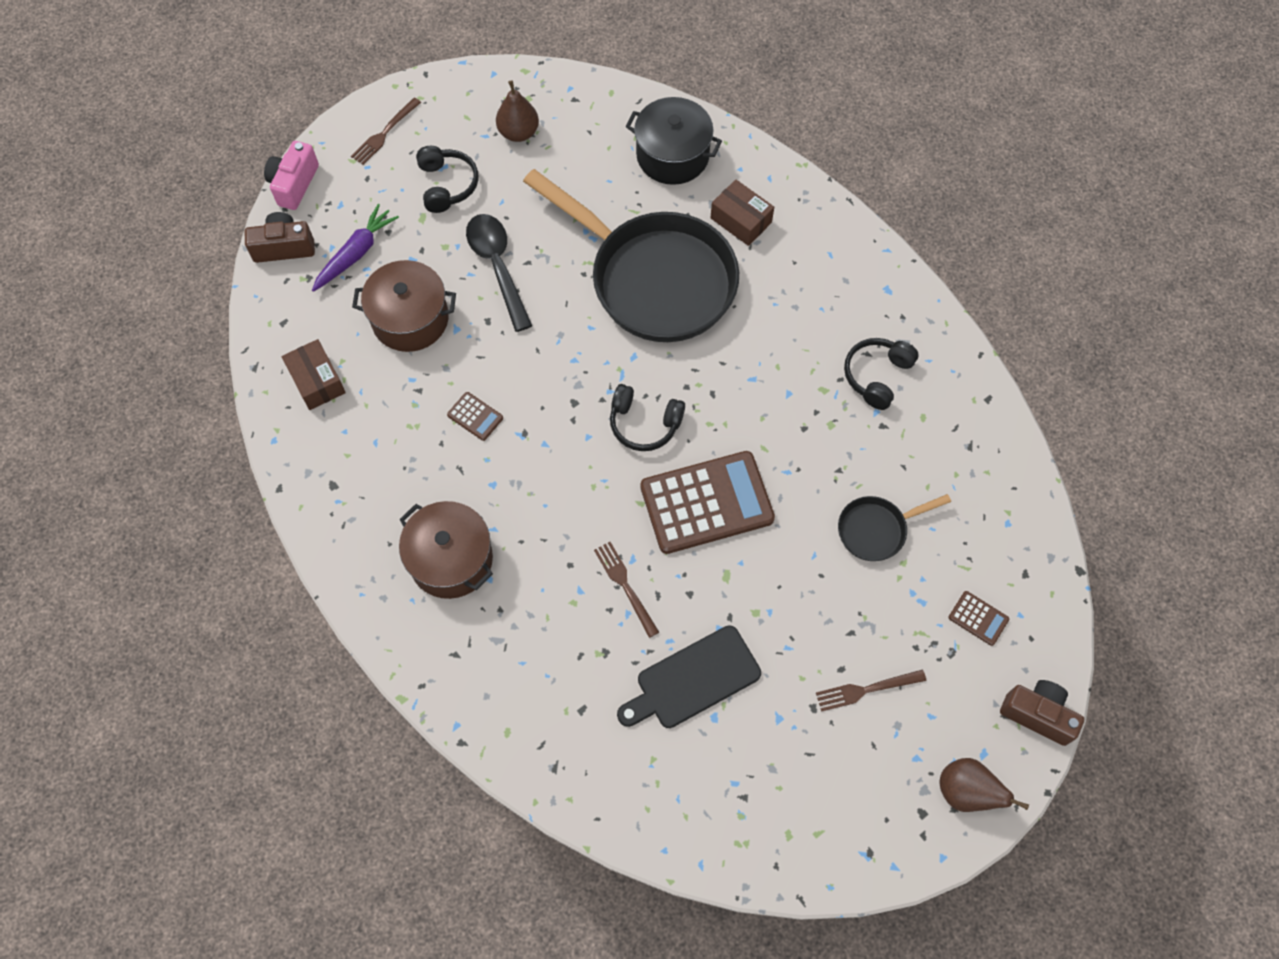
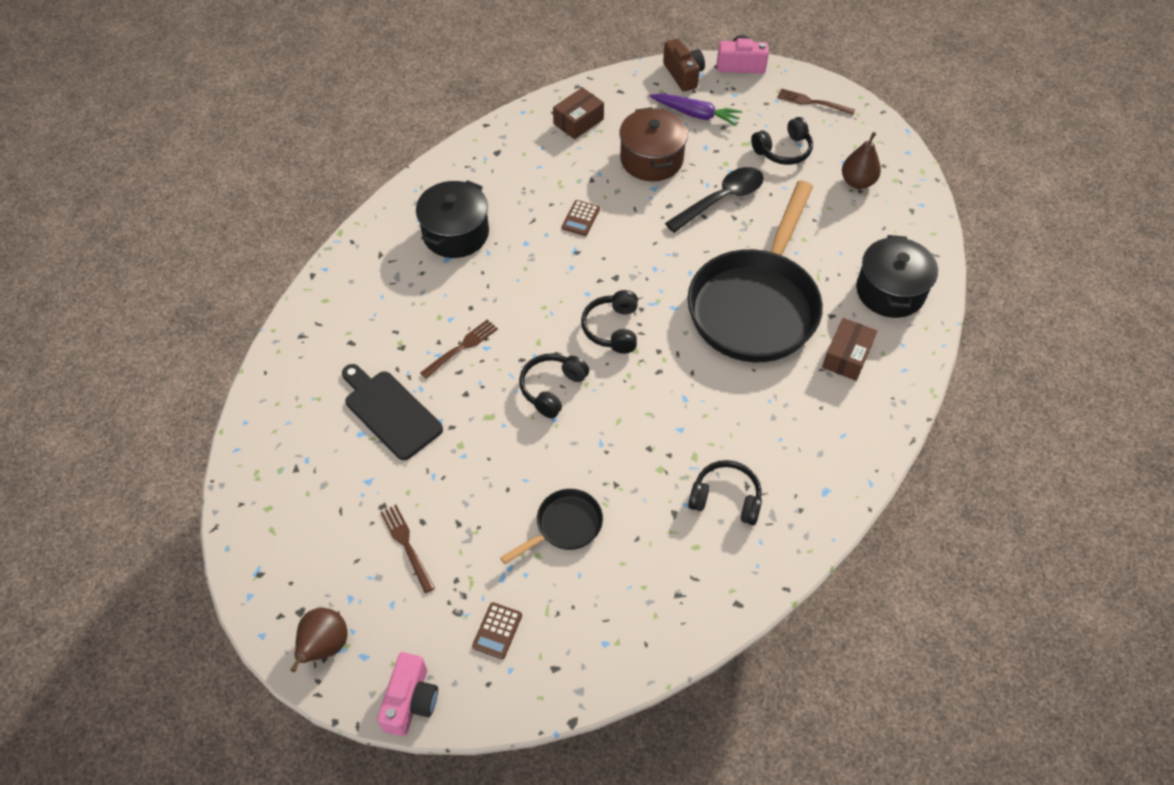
camera: 75 degrees right, 10 degrees down
brown pot [399,501,493,599] -> black pot [416,180,489,258]
brown calculator [640,451,775,554] -> black headphones [519,353,589,418]
black pan [838,494,951,561] -> black pan turned 90 degrees clockwise [500,489,603,564]
brown camera [1000,680,1084,746] -> pink camera [377,652,438,736]

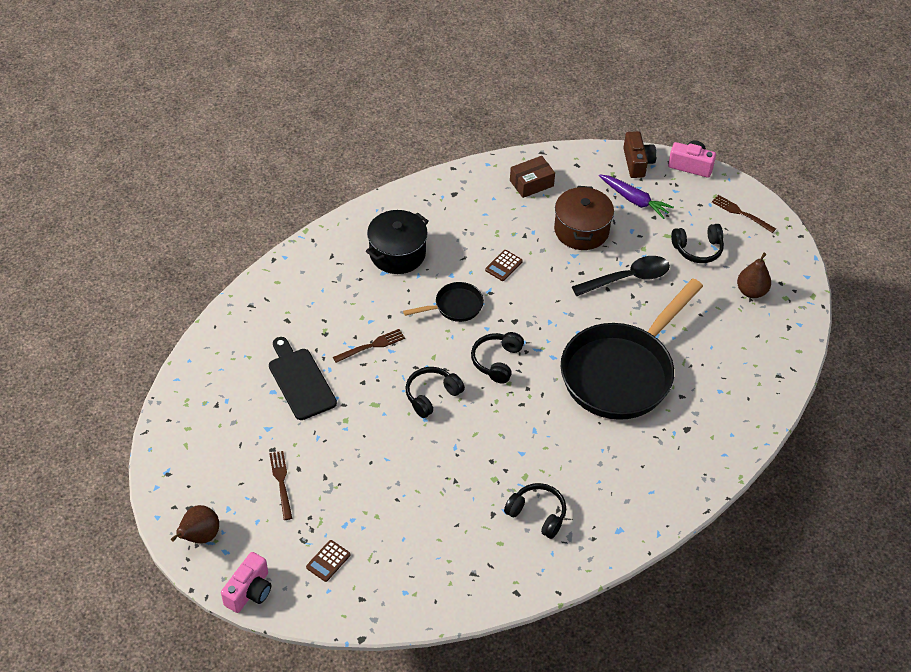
camera: 15 degrees right, 5 degrees down
black pan [500,489,603,564] -> black pan moved to [403,282,484,322]
brown box [822,318,877,381] -> none
black pot [856,235,938,318] -> none

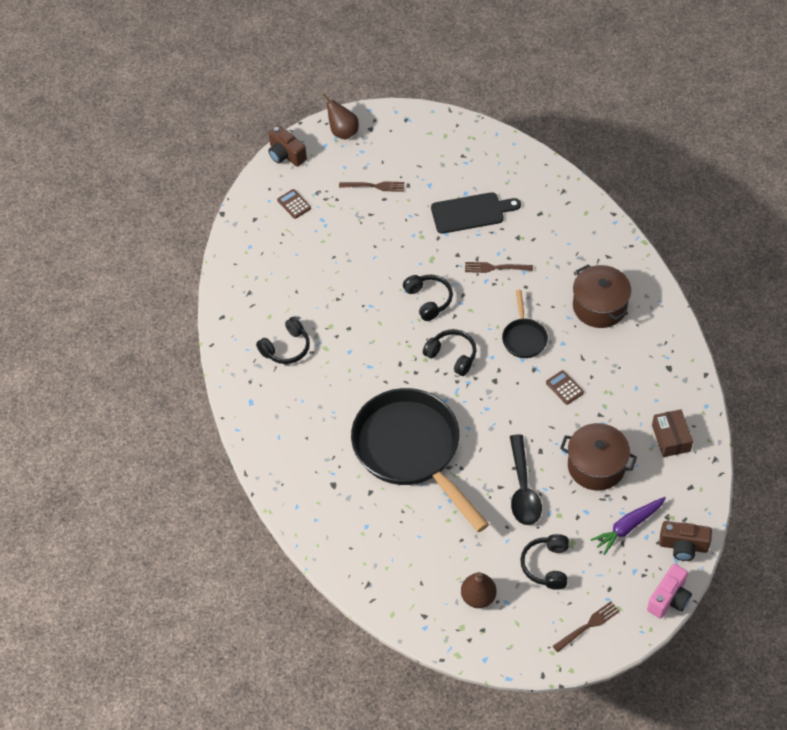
camera: 110 degrees right, 5 degrees up
pink camera [221,552,271,613] -> brown camera [268,125,307,167]
brown fork [333,329,405,363] -> brown fork turned 105 degrees clockwise [465,262,533,273]
black pot [366,210,429,274] -> brown pot [573,264,631,328]

